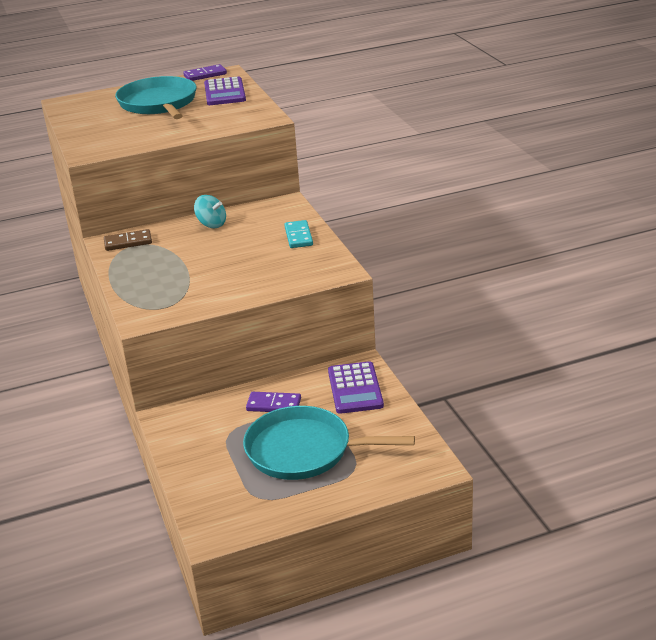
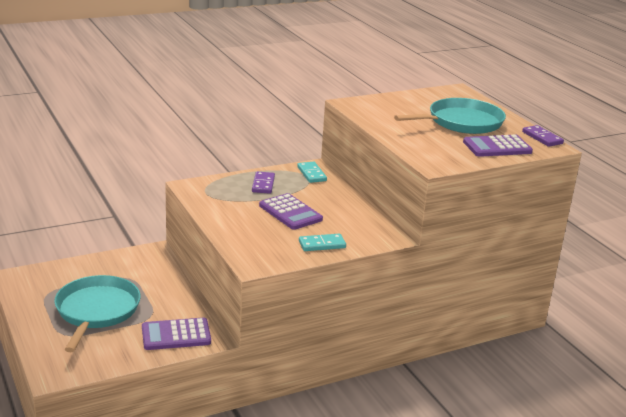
camera: 80 degrees right, 5 degrees down
brown domino [104,229,152,251] -> turquoise domino [297,162,327,183]
turquoise spinning top [194,195,226,228] -> none
purple domino [246,392,301,412] -> purple domino moved to [252,172,275,194]
none -> purple calculator [259,193,323,230]

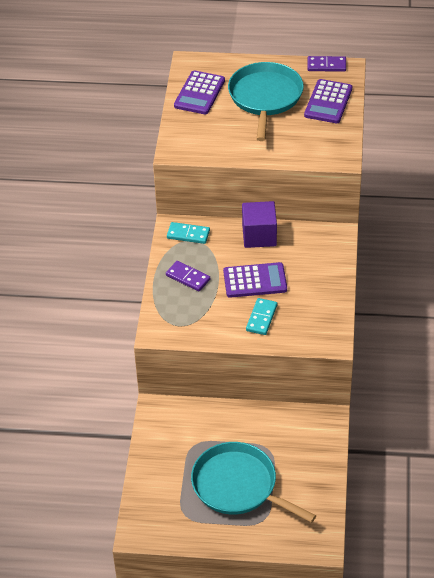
camera: 55 degrees left, 20 degrees up
purple calculator [142,318,211,350] -> purple calculator moved to [174,71,225,114]
turquoise domino [299,234,346,251] -> turquoise domino moved to [246,298,277,335]
none -> purple cube [242,201,277,248]

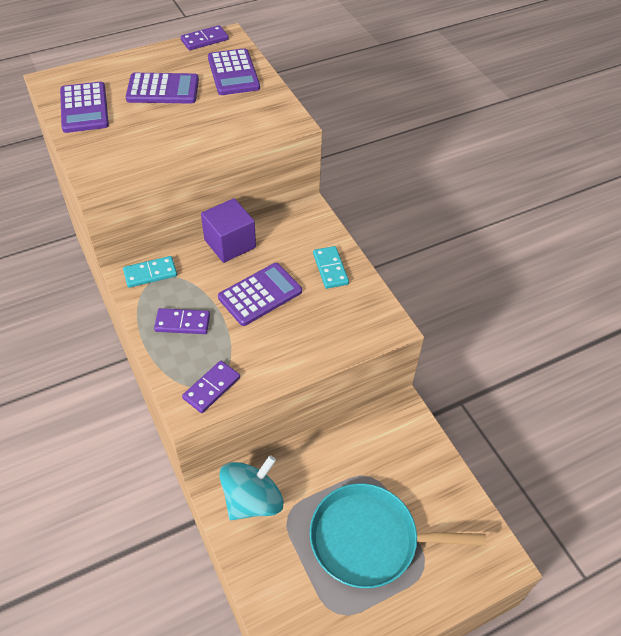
camera: 35 degrees left, 5 degrees up
turquoise pan [228,62,304,141] -> purple calculator [126,73,199,104]
turquoise domino [246,298,277,335] -> turquoise domino moved to [313,246,349,289]
none -> purple domino [182,361,240,413]
none -> turquoise spinning top [219,455,284,520]

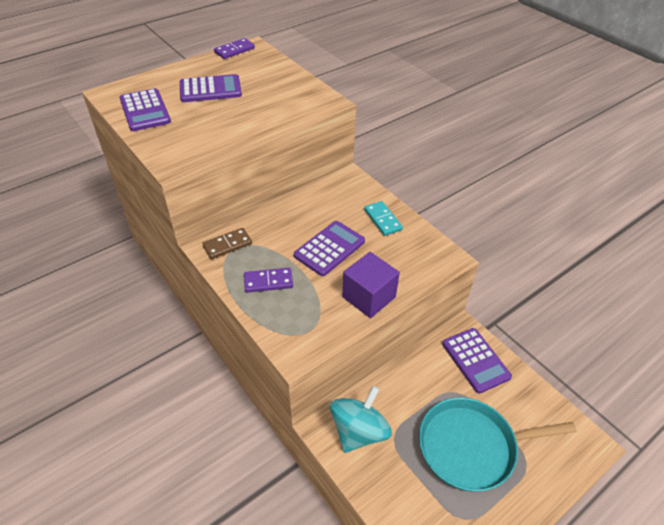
camera: 10 degrees left, 5 degrees down
turquoise domino [123,256,177,288] -> brown domino [202,228,252,259]
purple domino [182,361,240,413] -> none
purple cube [201,198,256,263] -> purple cube moved to [342,252,400,318]
purple calculator [208,48,260,95] -> purple calculator moved to [442,328,512,394]

